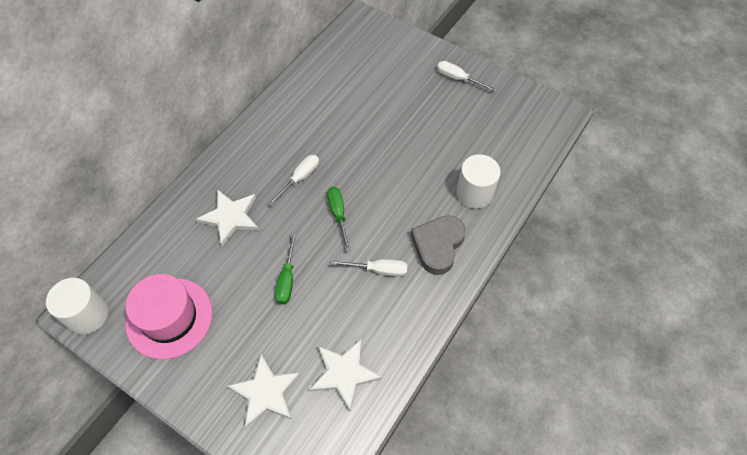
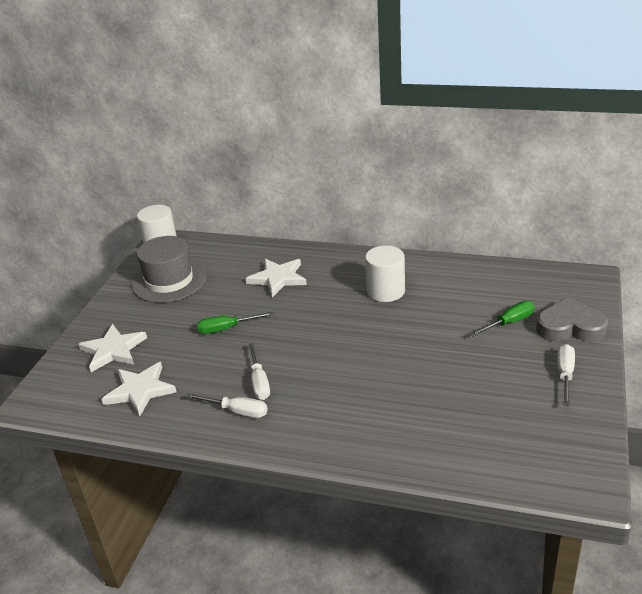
camera: 75 degrees right, 25 degrees down
pink hat [126,274,213,359] -> grey hat [132,236,207,303]
white screwdriver [268,155,319,206] -> white screwdriver moved to [186,393,268,418]
green screwdriver [327,187,351,251] -> green screwdriver moved to [470,301,535,337]
grey heart [411,215,466,275] -> grey heart moved to [536,297,608,342]
white cylinder [456,154,501,209] -> white cylinder moved to [365,246,405,302]

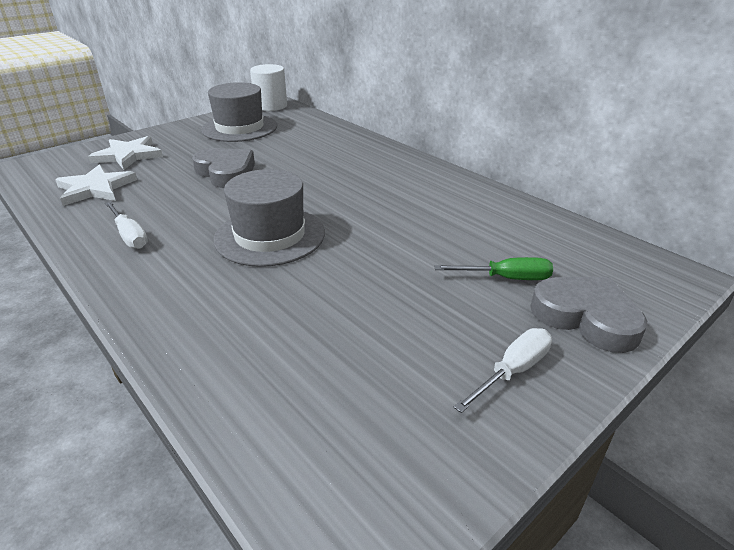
camera: 30 degrees right, 0 degrees up
green screwdriver [197,312,274,334] -> grey heart [192,148,255,188]
white star [246,259,307,297] -> none
white screwdriver [248,343,270,400] -> none
white cylinder [365,246,405,302] -> none
none -> grey hat [213,169,325,267]

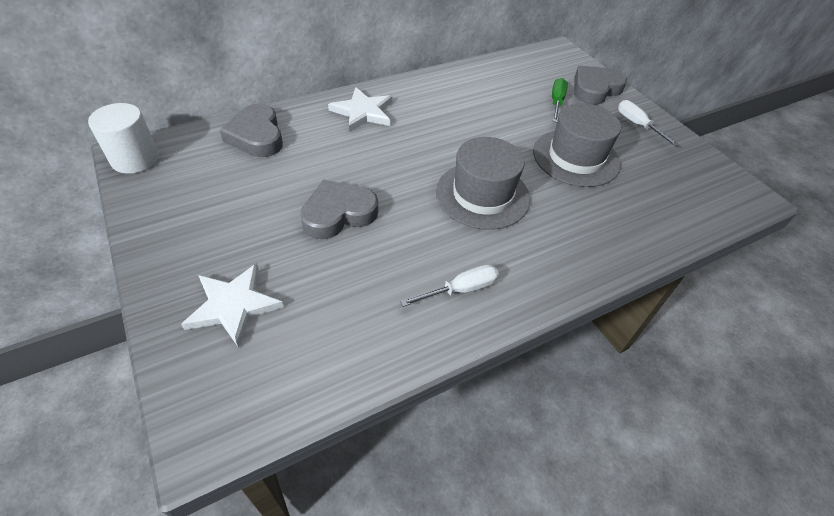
camera: 80 degrees left, 15 degrees up
white star [55,164,137,206] -> white star moved to [328,87,392,132]
grey hat [201,82,277,142] -> grey hat moved to [533,103,621,187]
none -> grey heart [220,104,283,157]

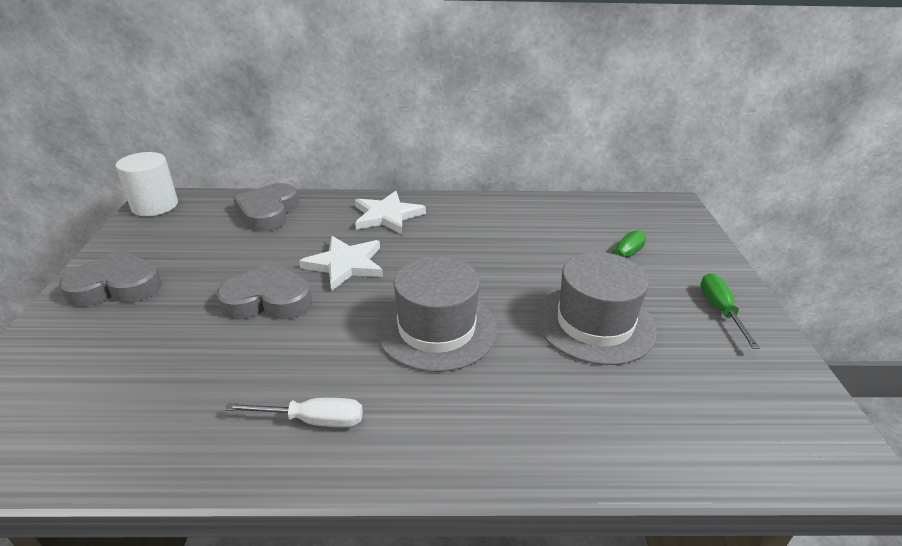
camera: 30 degrees right, 15 degrees down
white star [181,263,284,348] -> white star moved to [299,236,383,291]
grey heart [574,66,627,105] -> grey heart moved to [59,249,161,307]
white screwdriver [618,100,679,146] -> green screwdriver [700,273,760,349]

